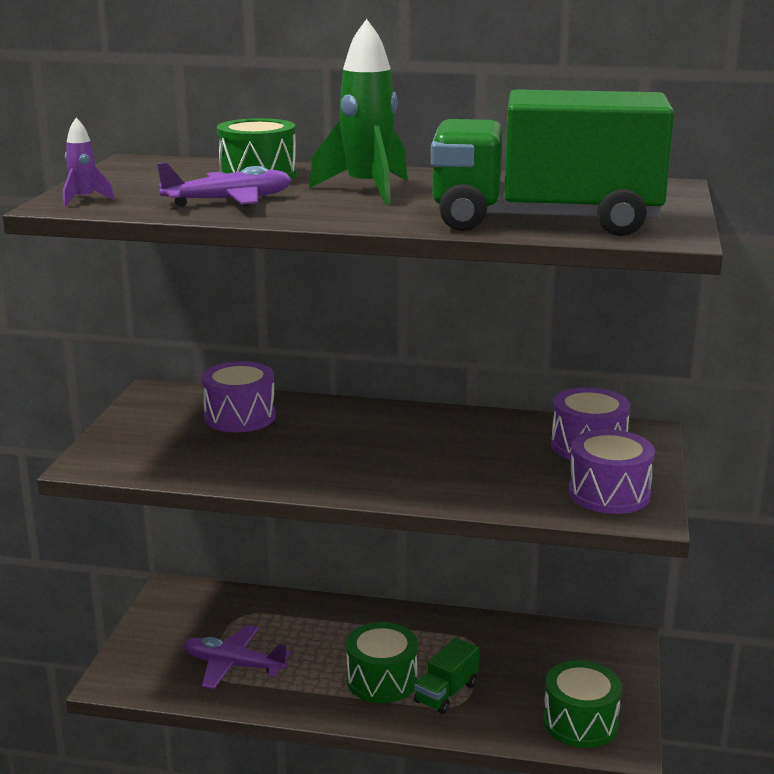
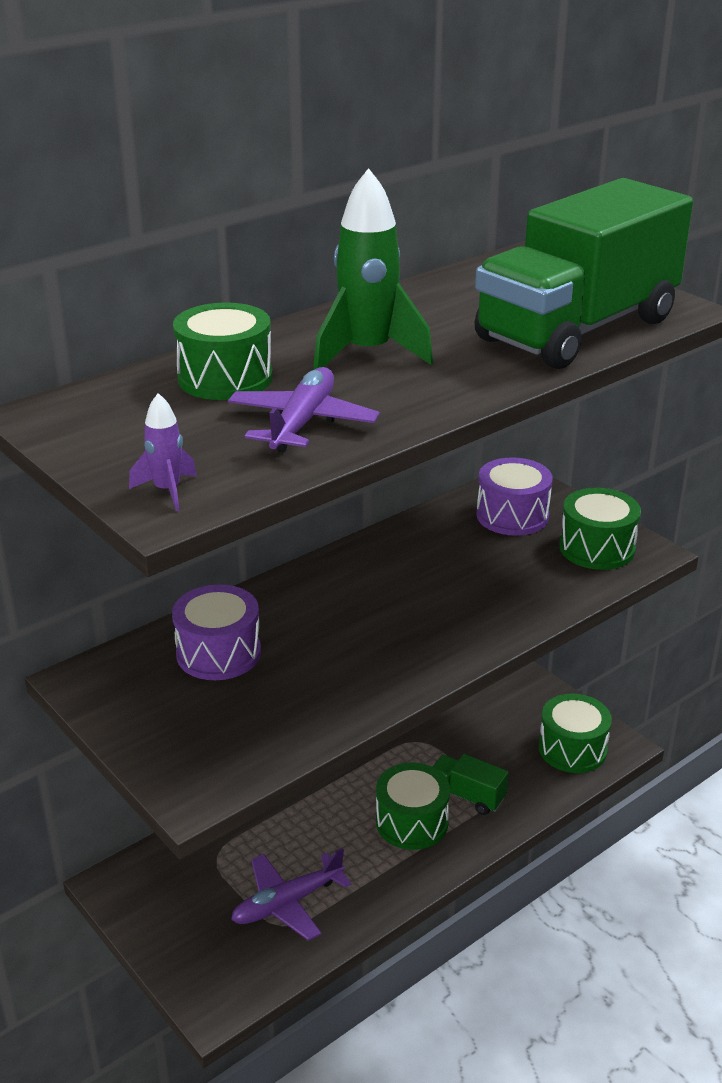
camera: 50 degrees left, 10 degrees up
green truck [414,638,479,714] -> green truck turned 135 degrees clockwise [433,754,509,815]
purple drum [568,429,655,514] -> green drum [559,488,641,570]

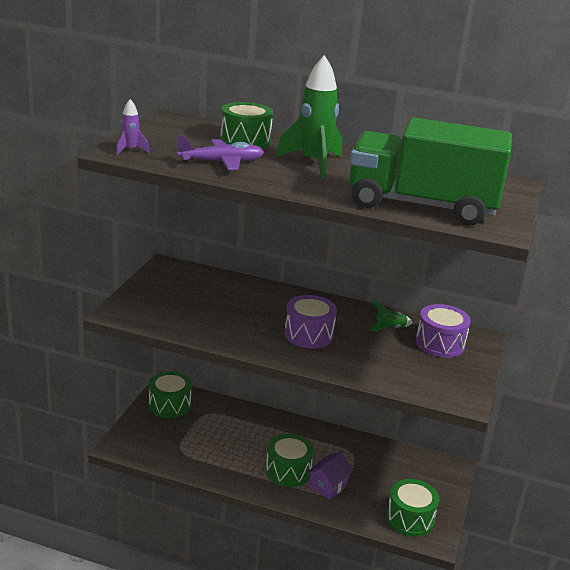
camera: 55 degrees right, 5 degrees down
purple drum [172,584,261,680] -> purple drum moved to [284,295,337,349]
purple plane [231,848,351,941] -> none
green truck [433,754,509,815] -> purple house [307,451,353,500]
green drum [559,488,641,570] -> green drum moved to [149,371,192,418]
none -> green rocket [369,301,412,331]

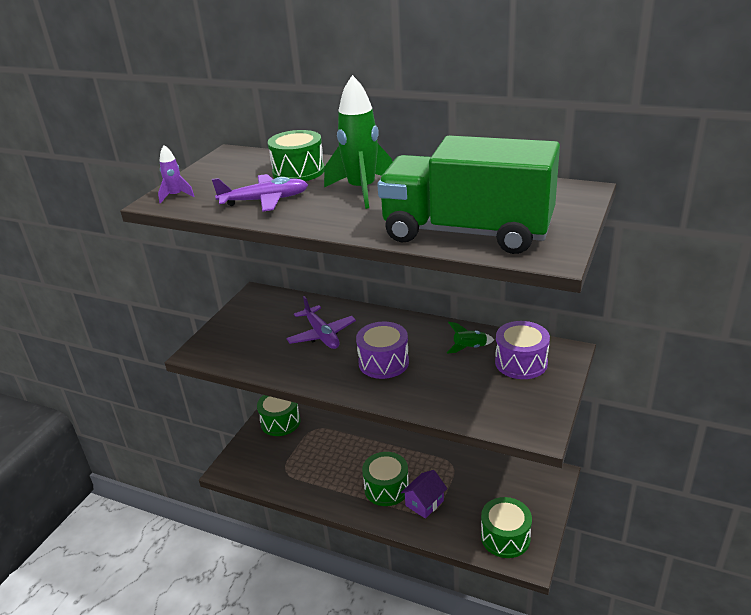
camera: 10 degrees right, 5 degrees up
none -> purple plane [286,296,356,349]

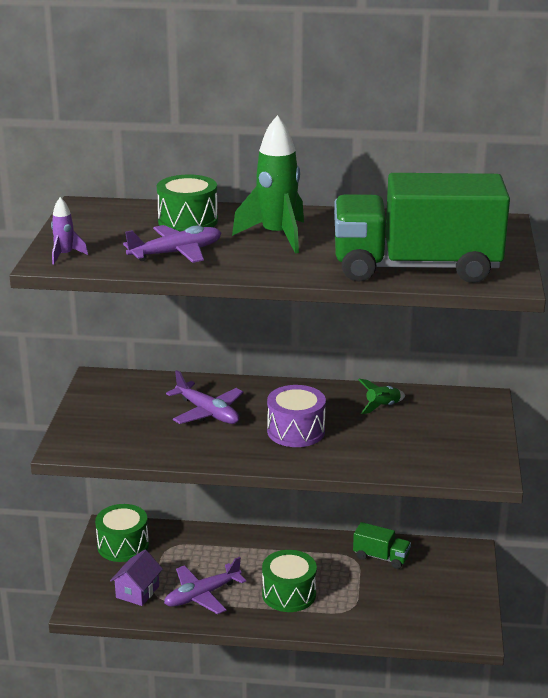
camera: 20 degrees left, 5 degrees down
purple house [401,470,447,519] -> purple house moved to [110,549,163,606]
green drum [481,497,532,558] -> none
purple drum [495,321,550,379] -> none
none -> purple plane [164,557,246,614]
none -> green truck [353,522,411,569]

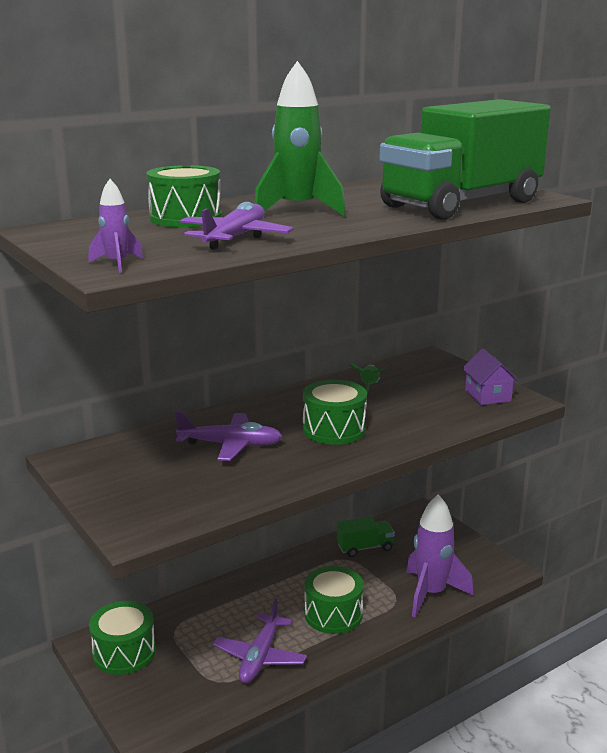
camera: 40 degrees left, 5 degrees down
purple house [110,549,163,606] -> purple house moved to [462,349,519,405]
purple drum [267,385,326,447] -> green drum [303,380,367,445]
none -> purple rocket [406,494,474,617]

